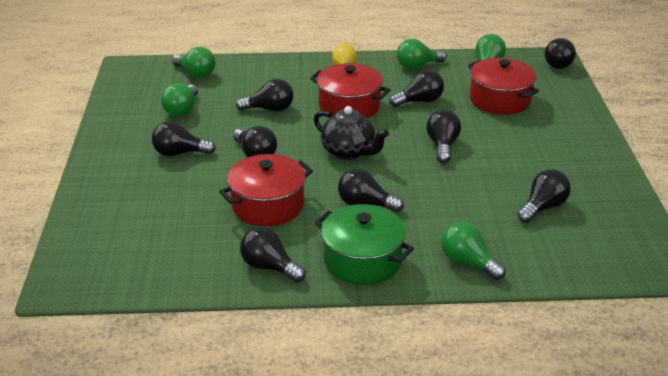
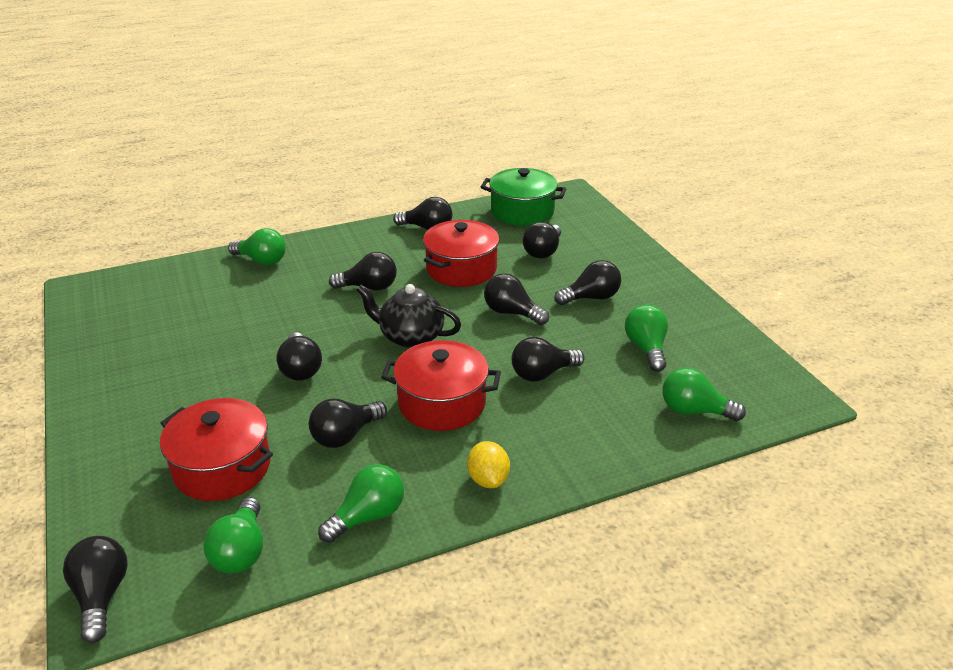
camera: 160 degrees right, 0 degrees up
green pot [315,204,414,285] -> green pot moved to [481,168,566,226]
black light bulb [517,169,571,223] -> black light bulb moved to [523,222,561,259]

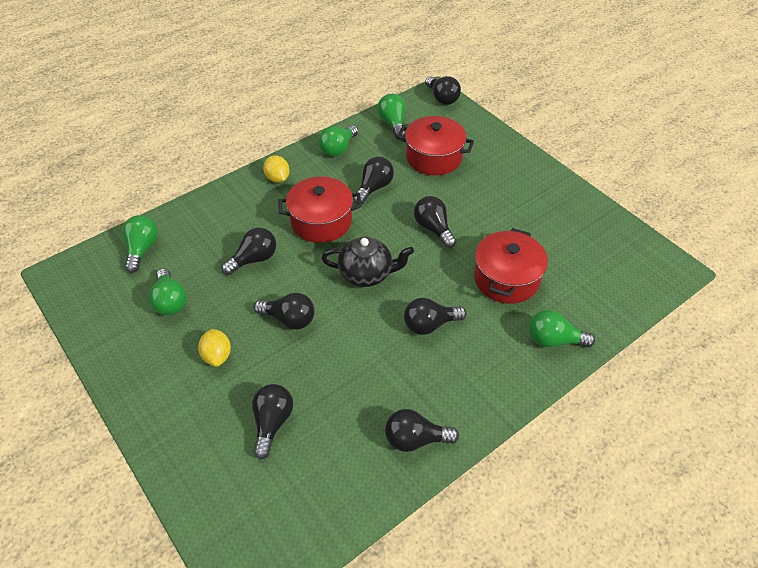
camera: 165 degrees right, 15 degrees up
red pot [423,220,500,287] -> red pot moved to [474,228,548,304]
green pot [481,168,566,226] -> none
black light bulb [554,260,621,305] -> yellow lemon [198,329,231,367]
green light bulb [662,367,746,421] -> green light bulb turned 90 degrees counterclockwise [122,215,158,273]

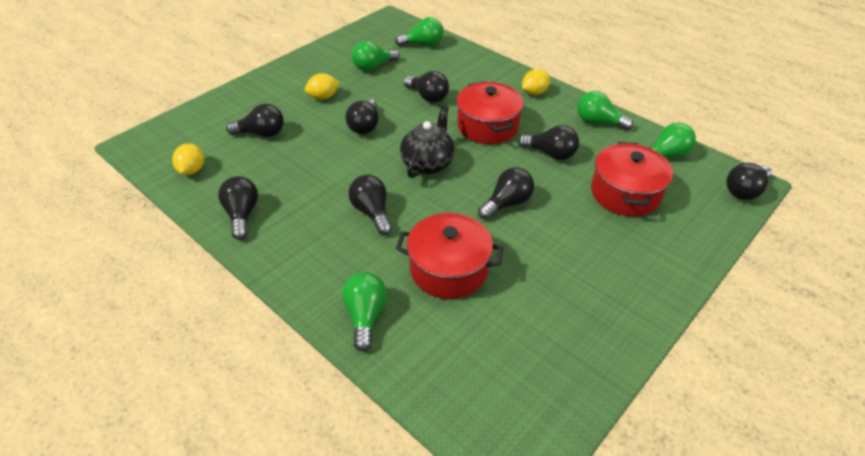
camera: 80 degrees right, 5 degrees down
black teapot [322,237,414,287] -> black teapot turned 150 degrees counterclockwise [400,106,455,178]
none -> yellow lemon [172,143,204,175]

